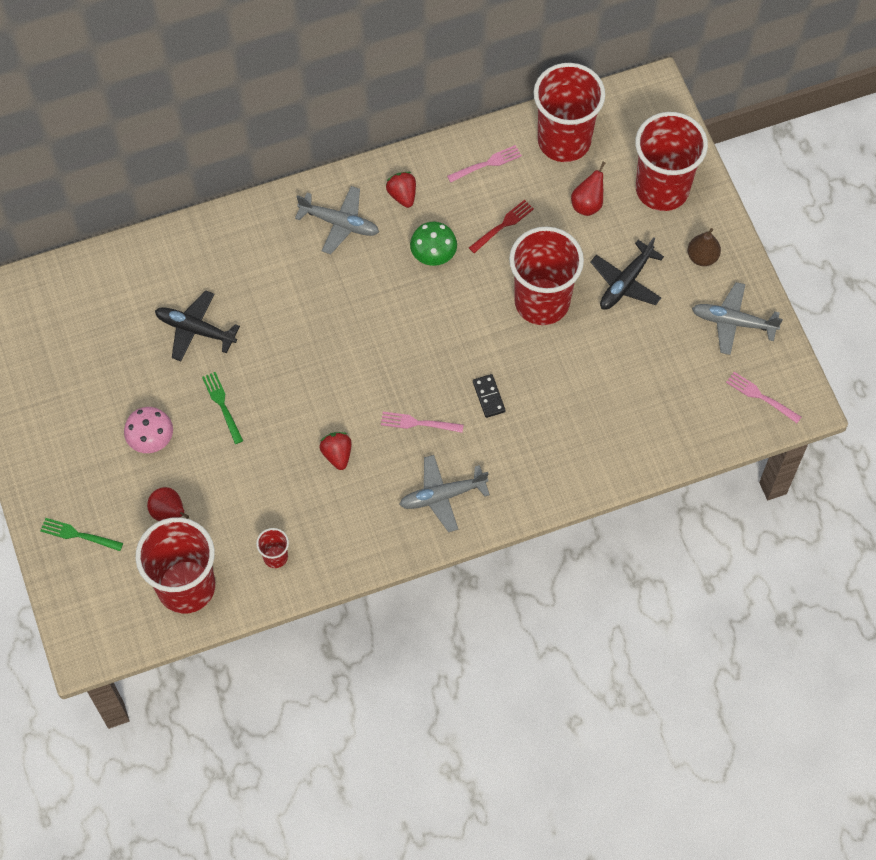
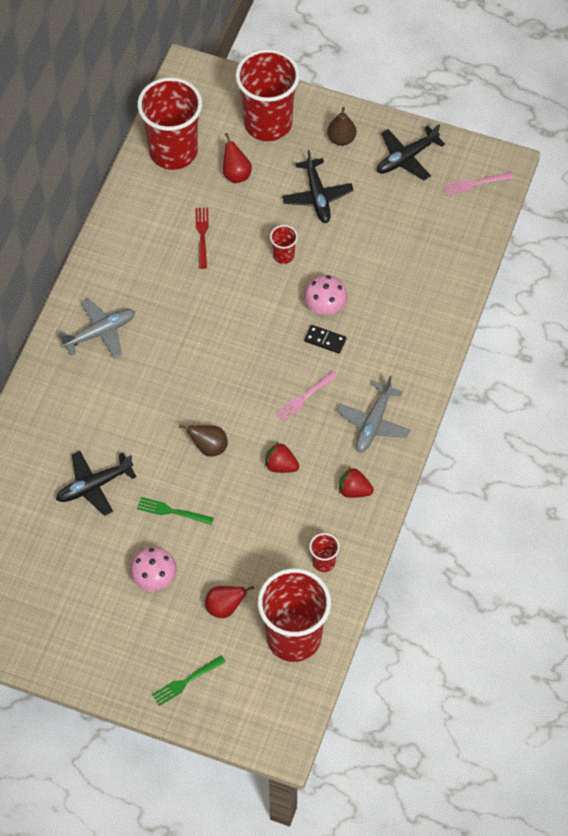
camera: 50 degrees left, 5 degrees down
red strawberry [386,172,416,208] -> red strawberry moved to [339,467,374,498]
green mushroom [410,222,457,266] -> none
pink fork [447,145,522,183] -> none
red cup [509,227,584,325] -> red cup [270,225,298,264], size x0.42
grey plane [692,282,783,355] -> black plane [377,124,445,180]
none -> brown pear [179,425,228,457]
none -> pink mushroom [304,275,348,315]

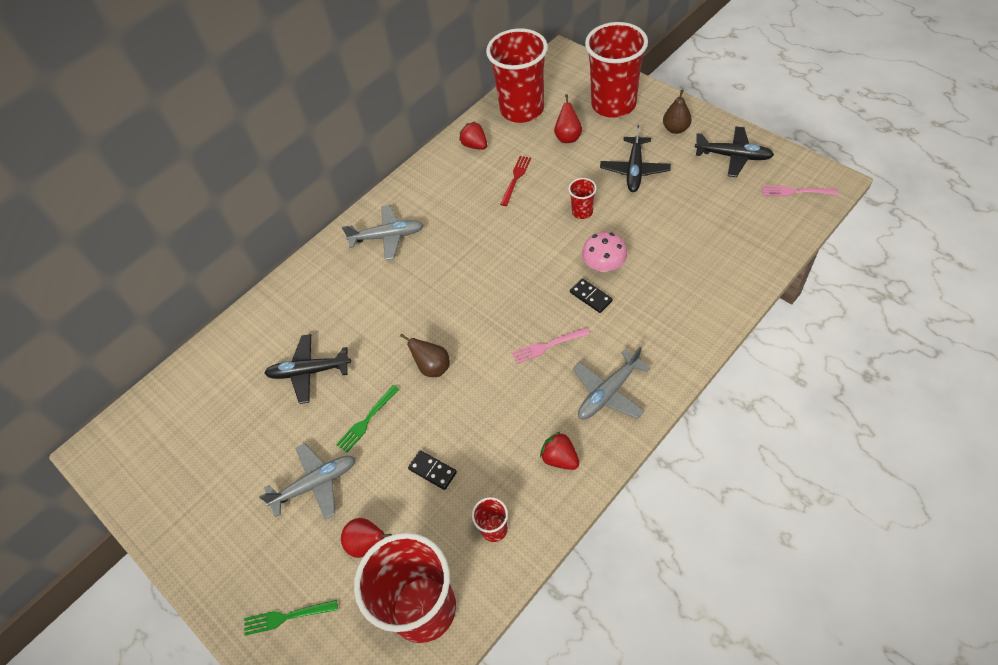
camera: 30 degrees right, 5 degrees down
pink mushroom [130,547,177,591] -> grey plane [259,443,356,520]
green fork [137,497,214,525] -> green fork turned 90 degrees counterclockwise [336,385,399,453]
red strawberry [264,442,299,473] -> red strawberry moved to [459,121,487,150]
black plane [377,124,445,180] -> black plane turned 150 degrees counterclockwise [695,127,774,177]
none -> black domino [408,450,457,490]

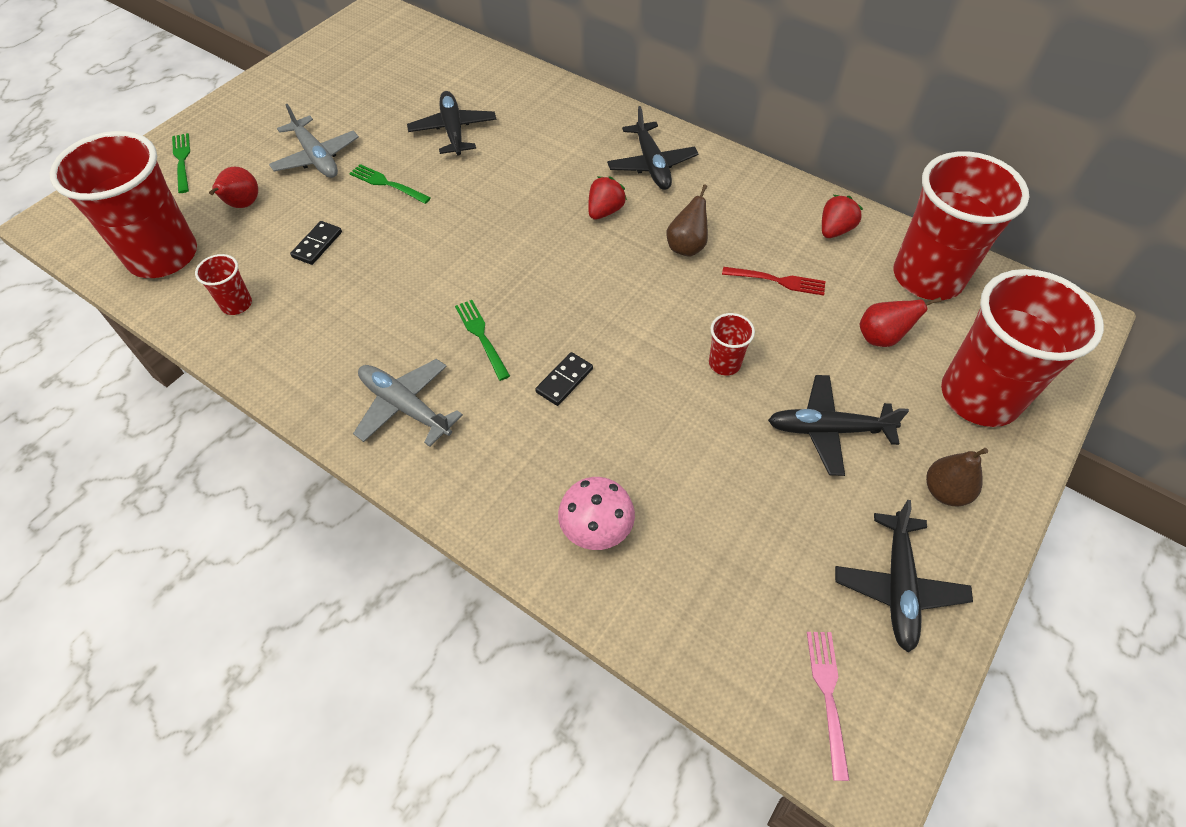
camera: 75 degrees right, 0 degrees up
grey plane [342,205,424,260] -> black plane [607,106,699,190]
brown pear [400,333,450,377] -> brown pear moved to [666,184,708,257]
pink fork [512,328,589,364] -> green fork [455,300,510,381]
red strawberry [540,431,579,470] -> red strawberry moved to [588,177,627,220]
pink mushroom [582,232,627,272] -> pink mushroom moved to [558,477,635,550]

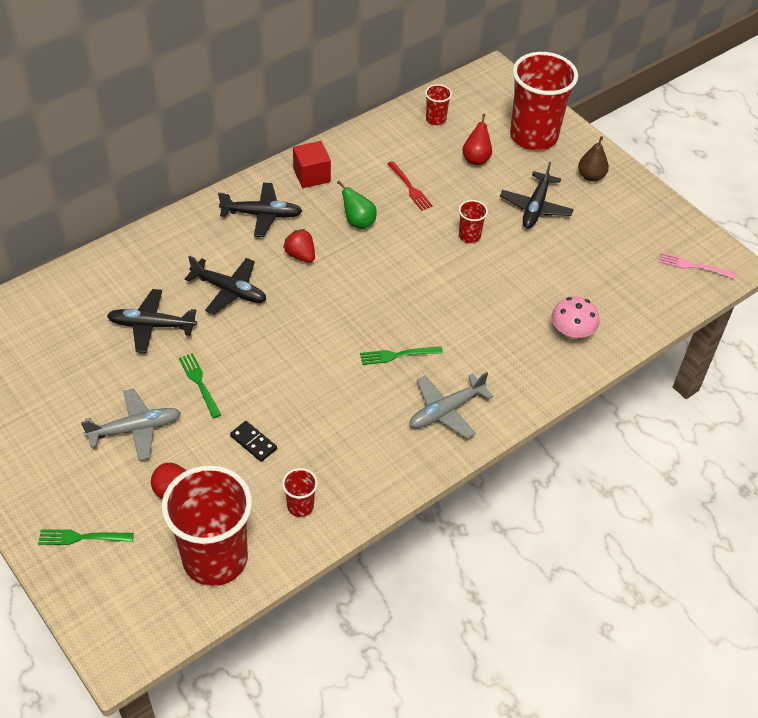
camera: 75 degrees left, 5 degrees down
green fork [349,164,431,204] -> green fork turned 105 degrees clockwise [179,353,221,418]
black domino [535,352,593,406] -> none
brown pear [666,184,708,257] -> green pear [337,181,377,229]
red fork [722,267,825,296] -> red fork turned 120 degrees clockwise [387,161,433,211]
red strawberry [822,195,863,238] -> none
black plane [835,500,973,652] -> black plane moved to [185,256,266,315]
red cup [894,151,1029,300] -> red cup [425,84,452,125], size x0.42
none -> red cube [293,141,331,188]

